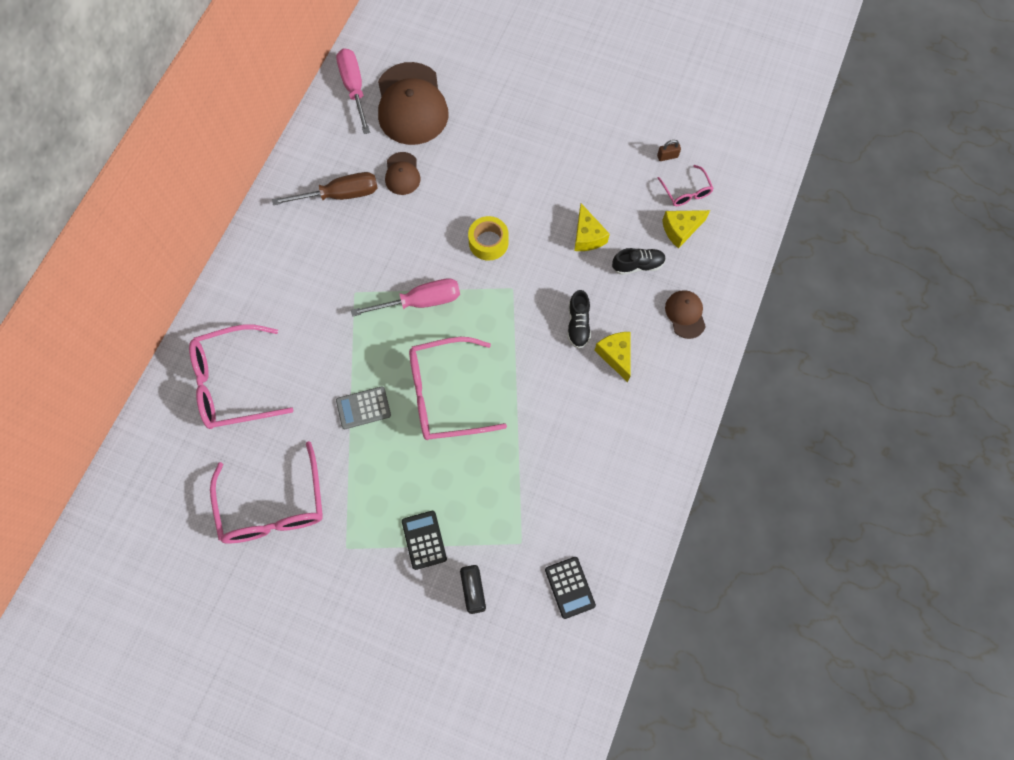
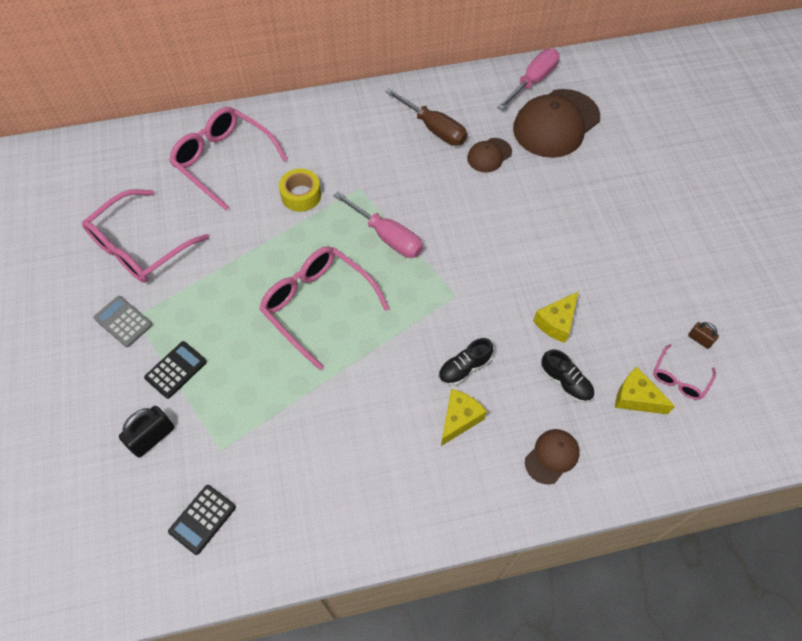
camera: 55 degrees right, 10 degrees down
grey calculator [336,386,391,429] -> grey calculator moved to [93,296,153,347]
yellow tape [468,216,509,261] -> yellow tape moved to [279,169,321,212]

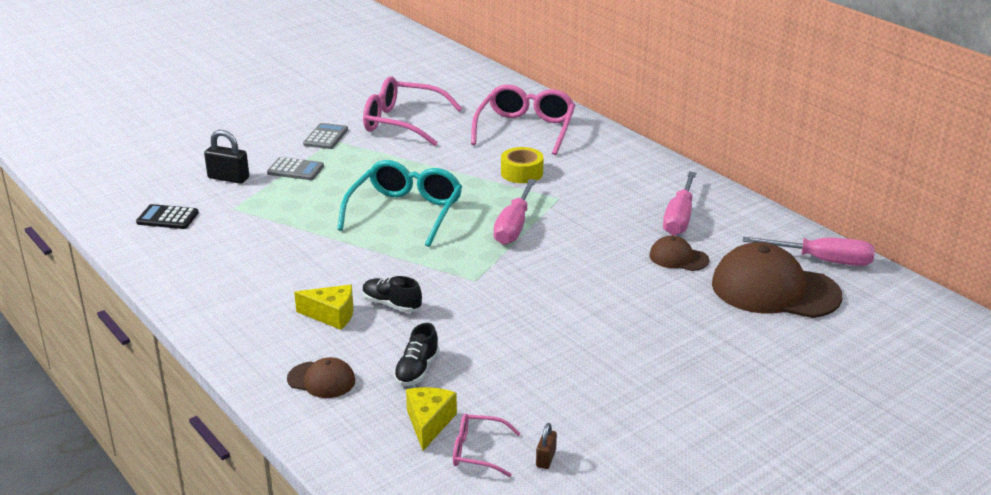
camera: 65 degrees right, 30 degrees down
black calculator [144,341,207,399] -> grey calculator [267,157,324,180]
pink glasses [259,246,390,370] -> turquoise glasses [337,160,462,247]
brown screwdriver [385,88,467,146] -> pink screwdriver [663,172,696,236]
yellow cheese [533,291,579,343] -> none

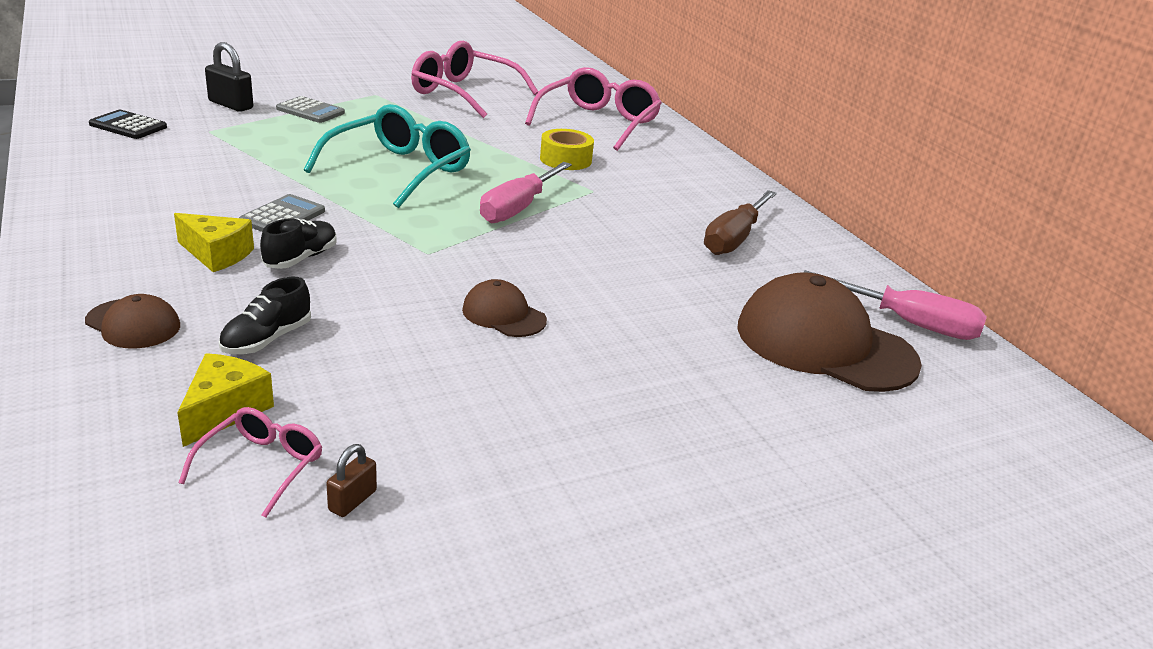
camera: 10 degrees right, 0 degrees up
grey calculator [303,123,348,149] -> grey calculator moved to [239,194,325,232]
black shoe [363,276,422,313] -> black shoe turned 75 degrees clockwise [260,218,337,269]
pink glasses [453,413,521,477] -> pink glasses turned 90 degrees clockwise [178,407,322,518]
brown cap [649,235,709,271] -> brown cap moved to [462,279,547,337]
pink screwdriver [663,172,696,236] -> brown screwdriver [704,190,777,255]

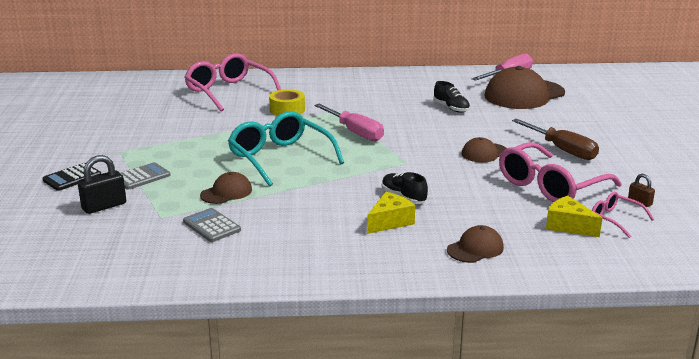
camera: 65 degrees left, 5 degrees down
black calculator [89,110,167,139] -> black calculator moved to [43,163,101,191]
black shoe [219,277,311,354] -> black shoe moved to [434,81,470,113]
grey calculator [239,194,325,232] -> grey calculator moved to [183,208,241,242]
pink glasses [411,41,538,118] -> pink glasses moved to [499,142,622,202]
brown screwdriver [704,190,777,255] -> brown screwdriver moved to [512,119,599,160]
none -> brown cap [200,172,252,204]

